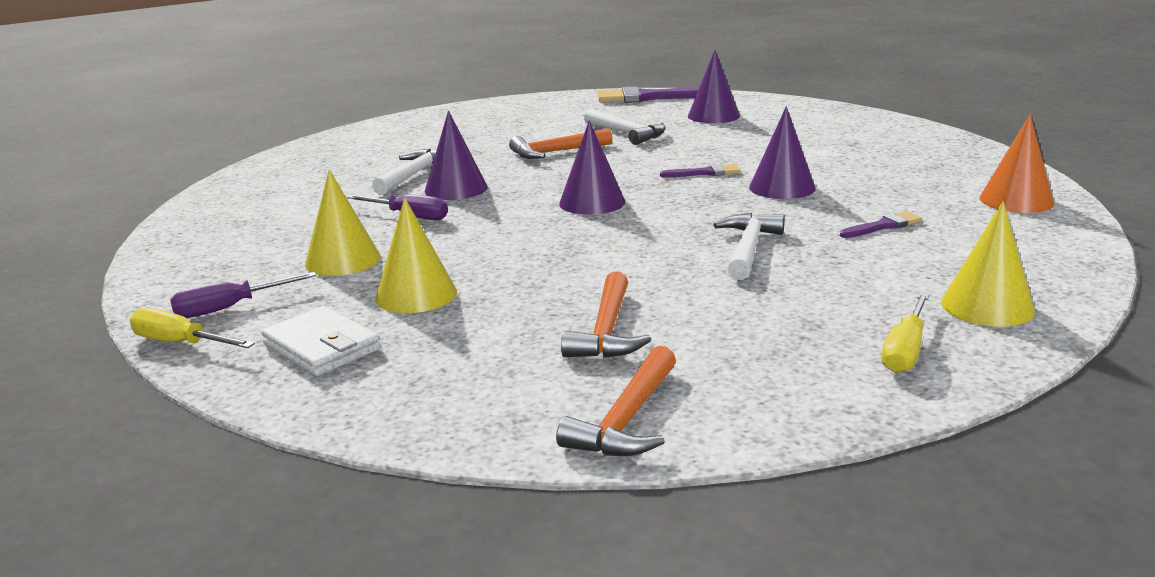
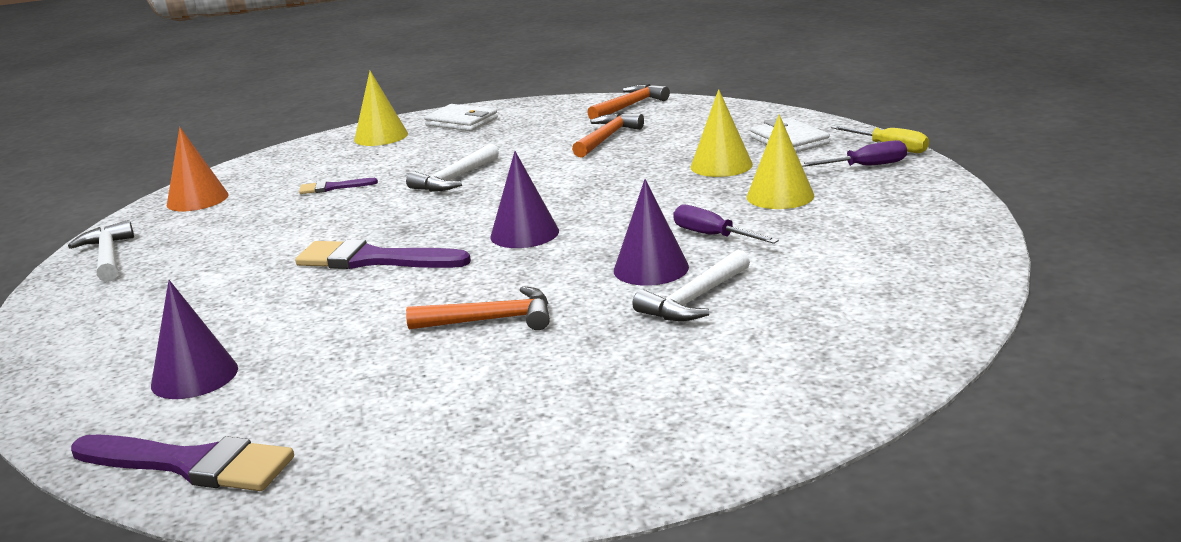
camera: 160 degrees left, 0 degrees up
white hammer [584,109,666,145] -> white hammer moved to [68,220,134,282]
purple brush [660,164,740,177] -> purple brush [295,239,471,269], size x1.96
purple cone [749,106,816,199] -> none
yellow screwdriver [881,292,930,373] -> white wallet [424,104,498,131]

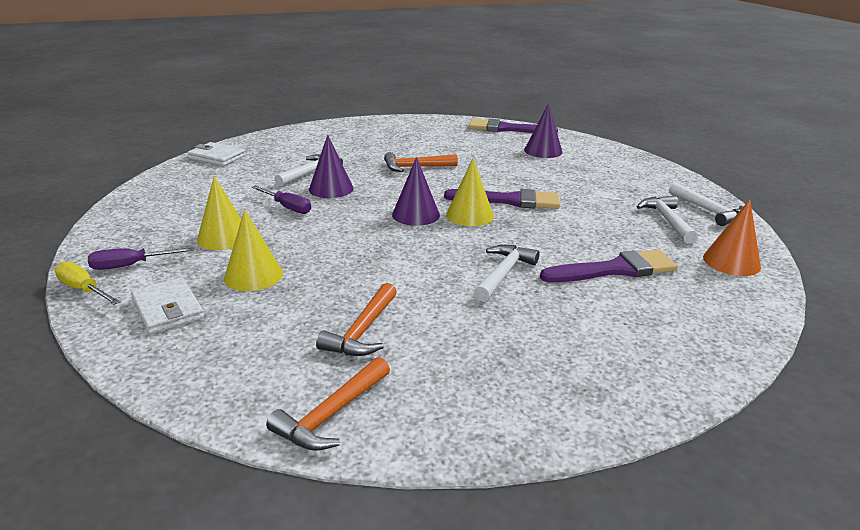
camera: 170 degrees right, 5 degrees up
purple brush [299,178,378,194] -> purple brush [540,250,678,283], size x1.96
yellow cone [354,71,408,146] -> yellow cone moved to [446,158,494,226]
white wallet [424,104,498,131] -> white wallet moved to [187,142,246,166]
none -> white hammer [637,196,698,244]

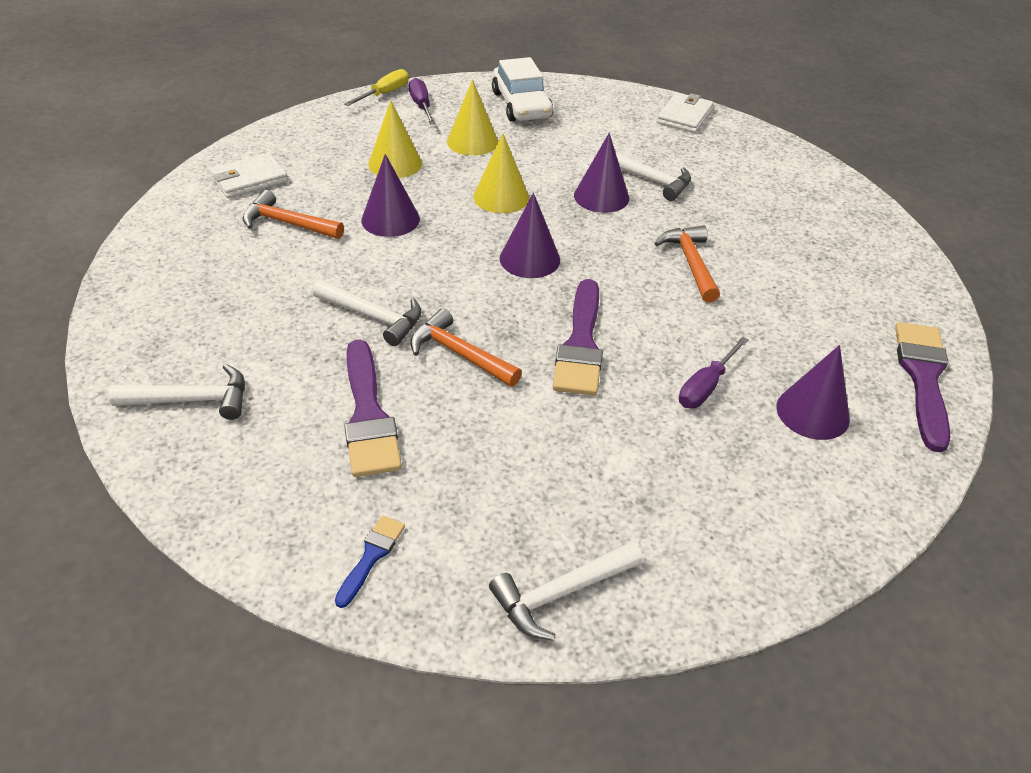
camera: 90 degrees right, 15 degrees up
white wallet [131,278,204,334] -> white wallet moved to [210,153,288,198]
purple screwdriver [251,186,311,214] -> purple screwdriver moved to [679,336,749,408]
orange hammer [266,357,390,451] -> orange hammer moved to [410,308,522,387]
yellow cone [446,158,494,226] -> yellow cone moved to [473,133,529,213]
white hammer [637,196,698,244] -> white hammer moved to [109,364,245,420]
orange cone [703,199,761,276] -> blue brush [335,516,405,608]
none -> purple cone [361,154,420,237]
none -> white car [492,57,553,122]

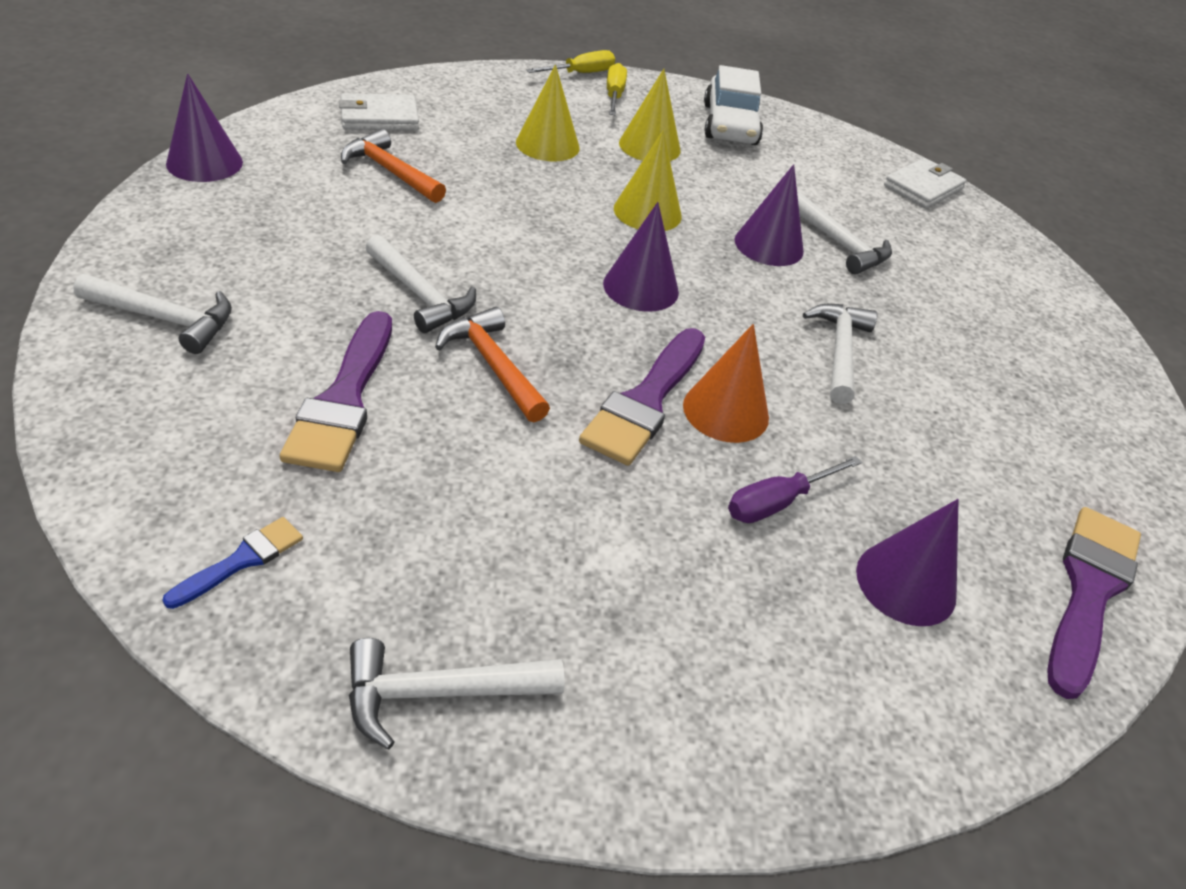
camera: 15 degrees right, 0 degrees up
purple cone [361,154,420,237] -> purple cone moved to [166,73,243,182]
purple screwdriver [409,78,436,124] -> yellow screwdriver [607,63,627,115]
orange hammer [654,226,720,302] -> white hammer [803,304,877,404]
none -> orange cone [683,324,769,443]

